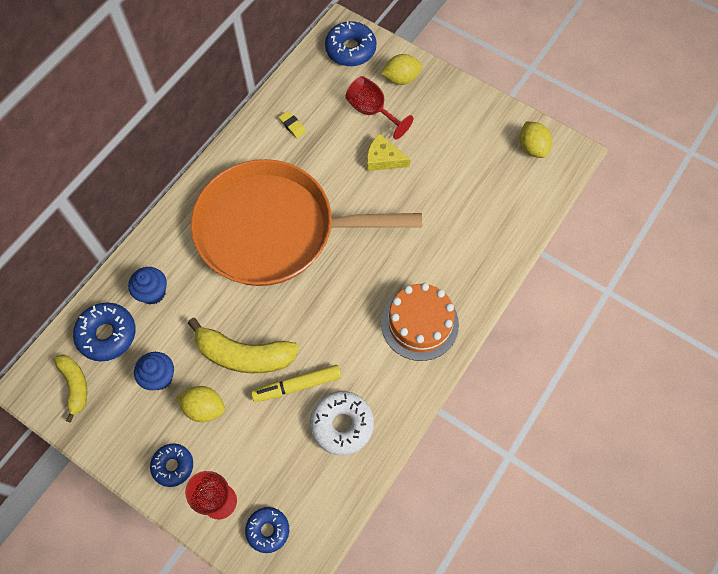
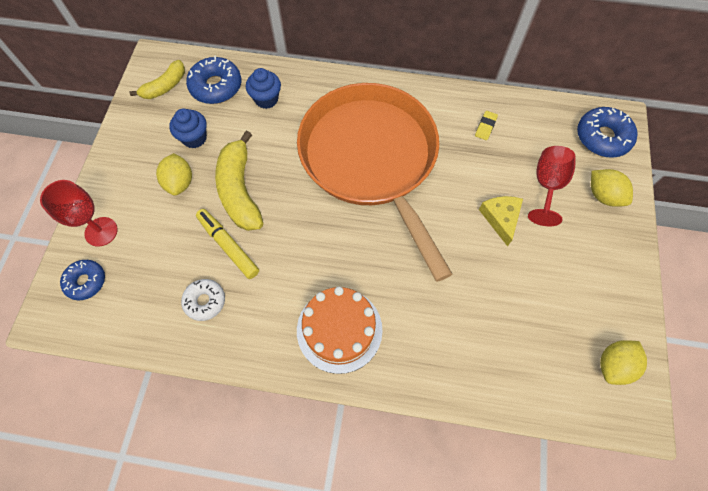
camera: 65 degrees right, 0 degrees up
blue donut [150,443,193,487] -> none
white donut [310,391,374,455] -> white donut [181,279,225,321], size x0.66

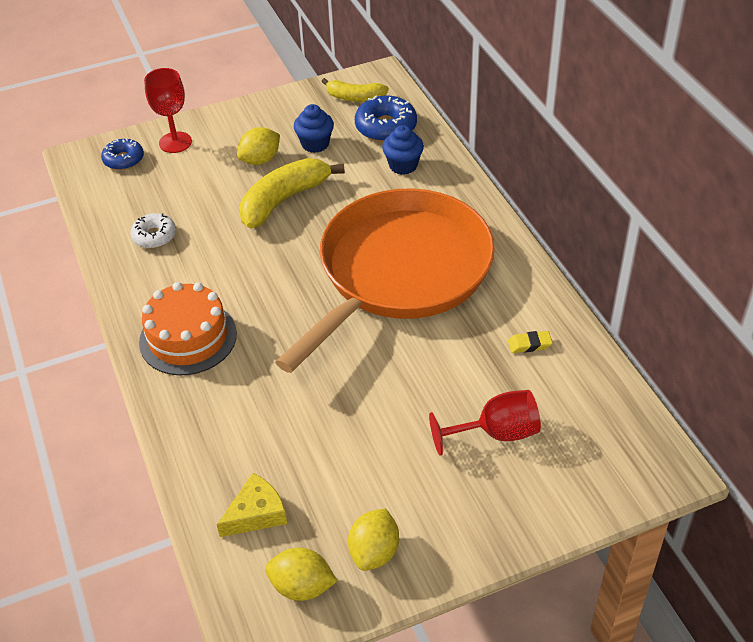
camera: 60 degrees right, 20 degrees down
yellow marker [196,209,259,279] -> none
yellow cheese [479,196,523,247] -> yellow cheese moved to [217,473,287,537]
blue donut [577,107,638,158] -> none
yellow lemon [591,169,633,207] -> yellow lemon moved to [348,508,399,571]

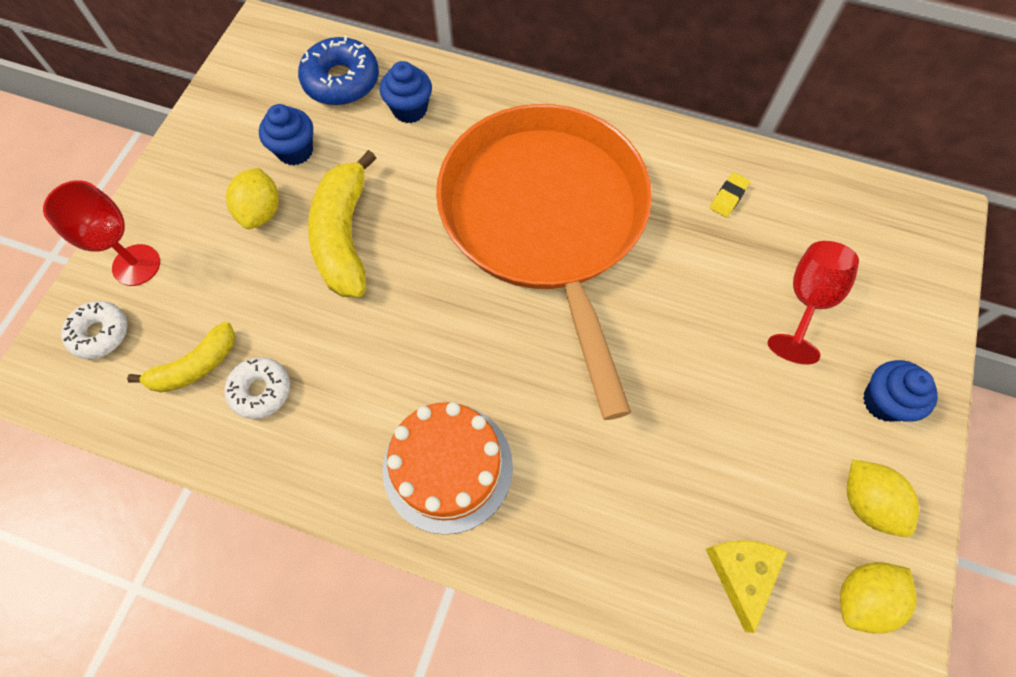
camera: 50 degrees left, 20 degrees up
blue donut [101,138,144,170] -> white donut [61,301,128,359]
yellow banana [321,78,389,102] -> yellow banana moved to [127,322,235,393]
none -> blue cupcake [863,360,938,422]

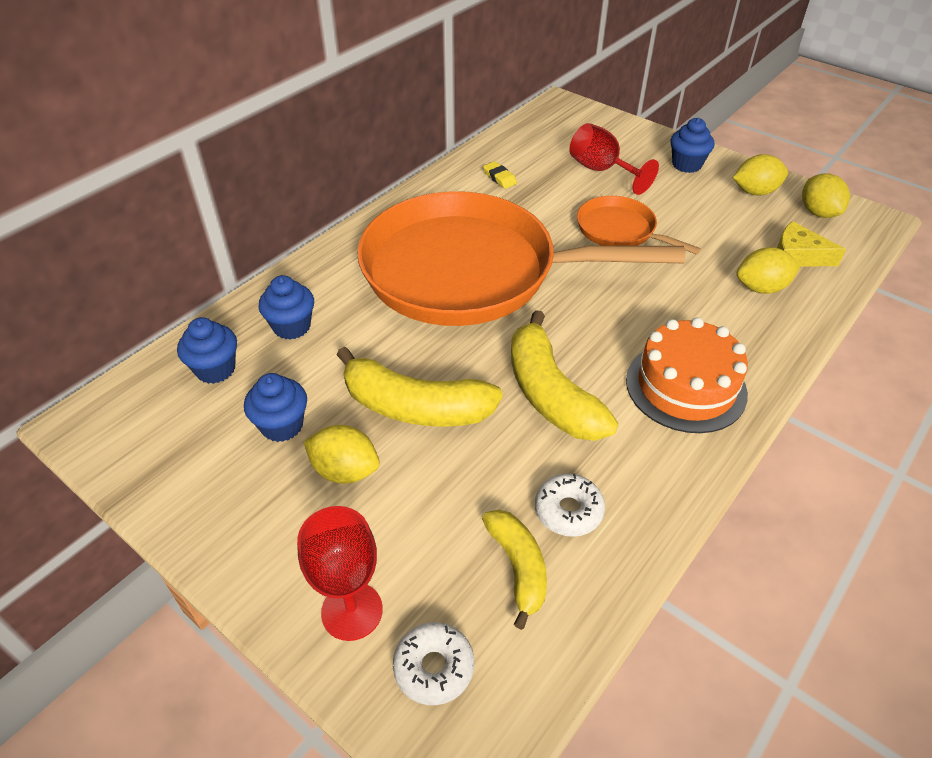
camera: 70 degrees left, 20 degrees down
blue donut [298,35,379,106] -> blue cupcake [177,317,237,384]
none -> yellow banana [511,310,618,441]
none -> orange pan [577,196,701,254]
none -> yellow lemon [737,247,800,294]

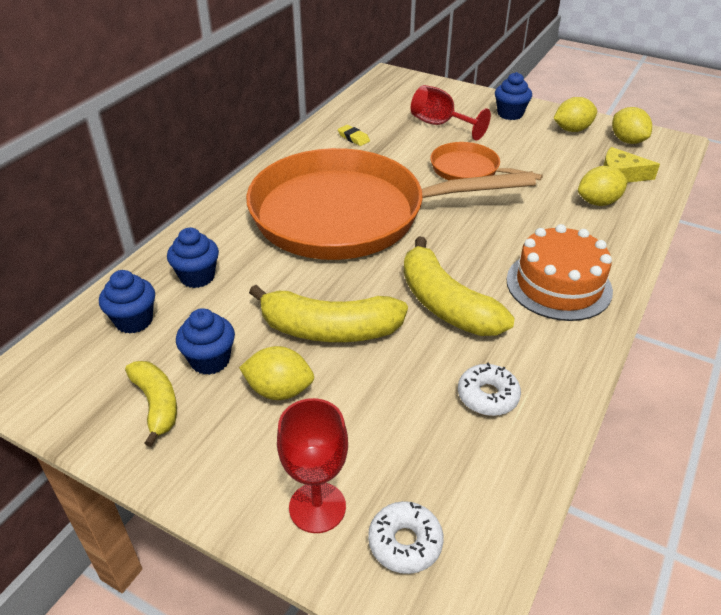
camera: 10 degrees left, 5 degrees down
yellow banana [482,510,547,630] -> yellow banana moved to [125,361,177,447]

